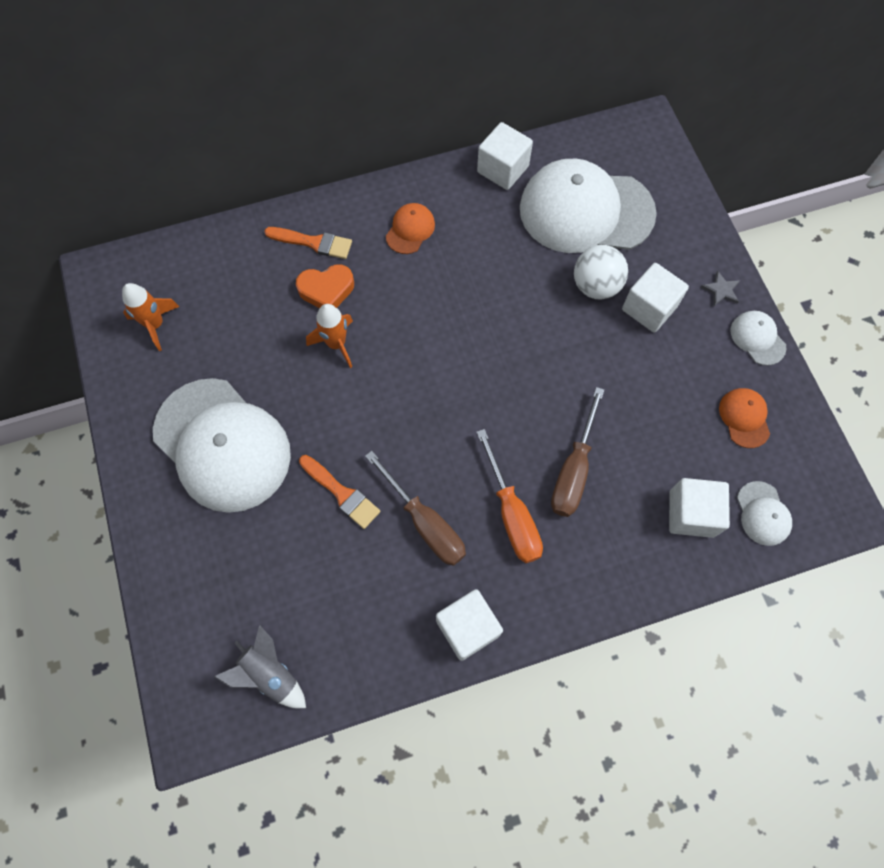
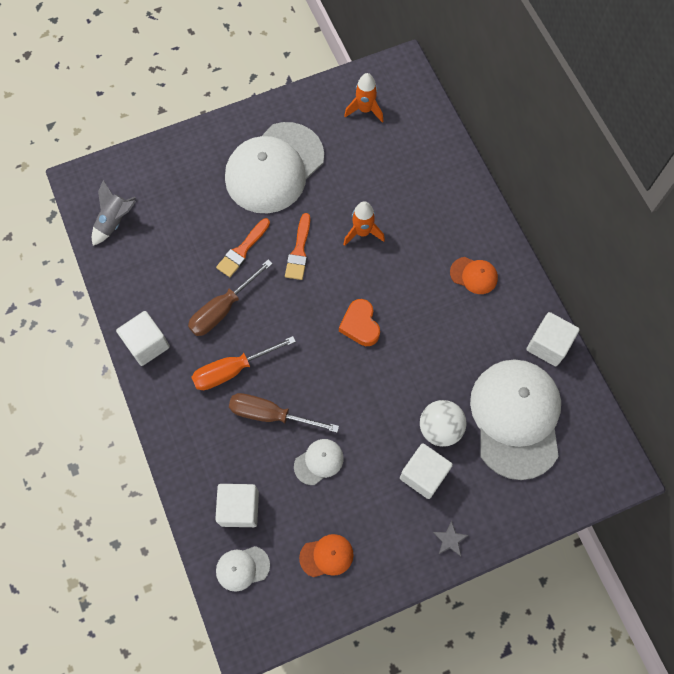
camera: 85 degrees right, 0 degrees up
orange brush [264,227,352,259] -> orange brush moved to [285,213,310,280]
orange heart [296,264,354,308] -> orange heart moved to [339,299,380,346]
white cap [731,311,787,366] -> white cap moved to [294,439,344,485]

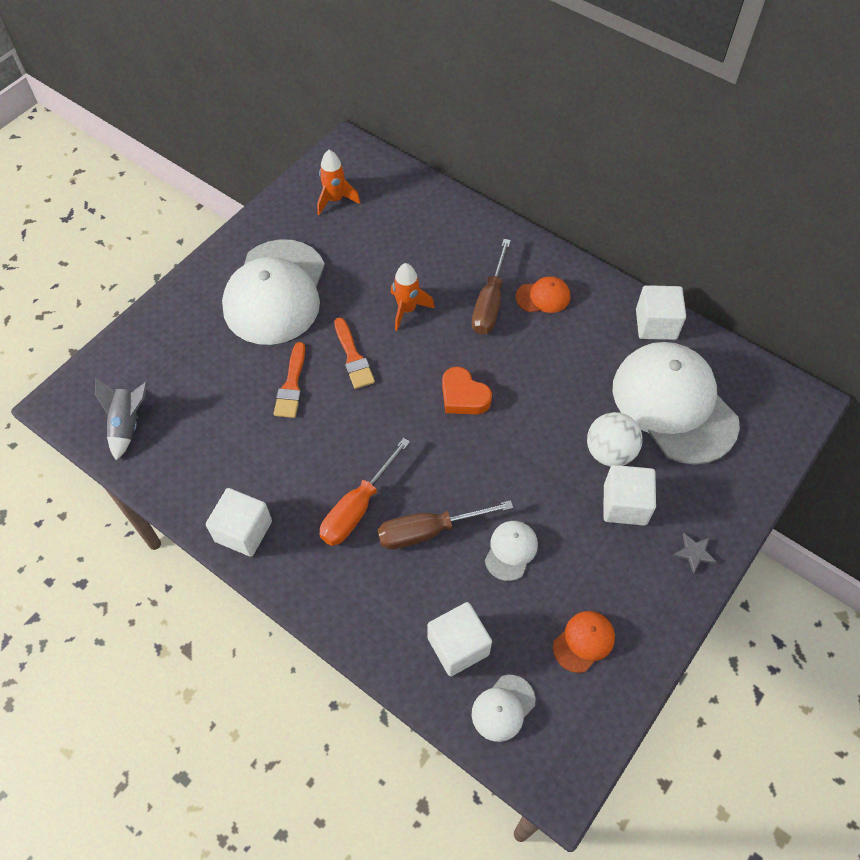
camera: 30 degrees left, 10 degrees down
brown screwdriver [188,259,273,336] -> brown screwdriver moved to [472,239,511,335]

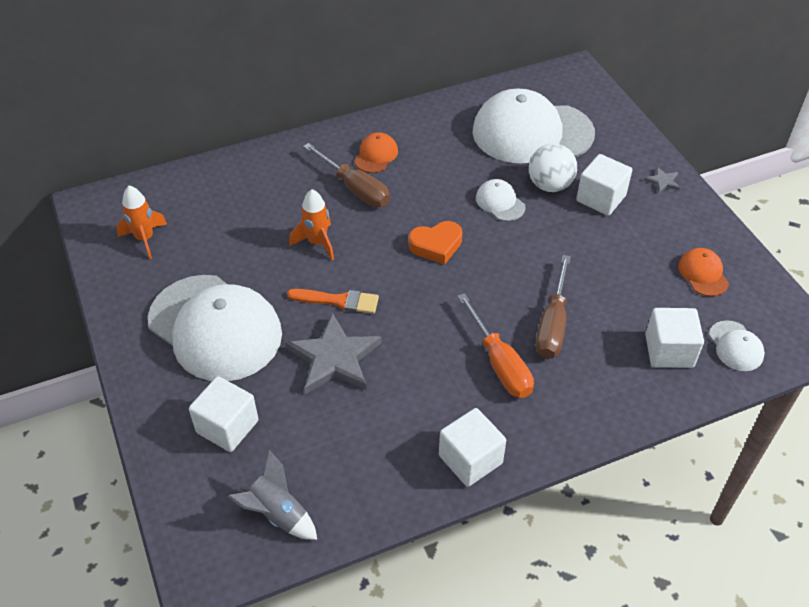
camera: 60 degrees left, 10 degrees down
orange brush [273,342,305,418] -> grey star [286,313,382,394]
white cap [485,521,538,581] -> white cap moved to [476,179,526,221]
white cube [636,285,686,340] -> white cube moved to [189,376,258,452]

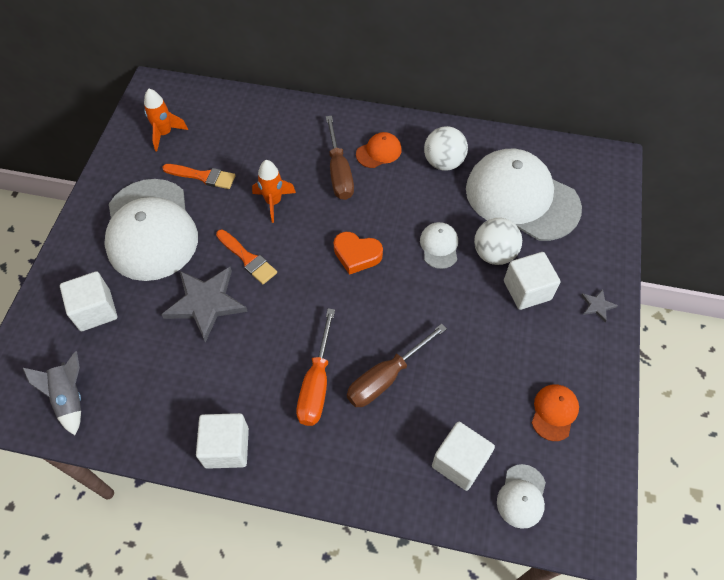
camera: 35 degrees right, 10 degrees up
none -> orange brush [162,164,236,189]
none -> white ball [424,126,468,171]

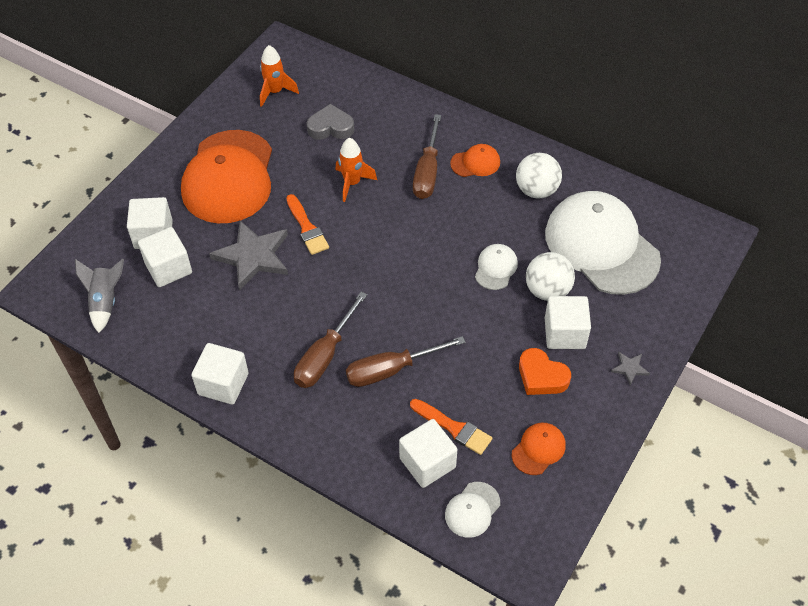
camera: 20 degrees right, 5 degrees down
white cap [104,179,198,281] -> orange cap [181,130,272,223]
orange brush [162,164,236,189] -> orange brush moved to [410,399,492,455]
orange screwdriver [296,308,335,426] -> brown screwdriver [294,292,367,388]
orange heart [334,232,383,275] -> orange heart moved to [519,348,571,395]
none -> white cube [138,227,192,287]
none -> grey heart [307,104,354,140]

